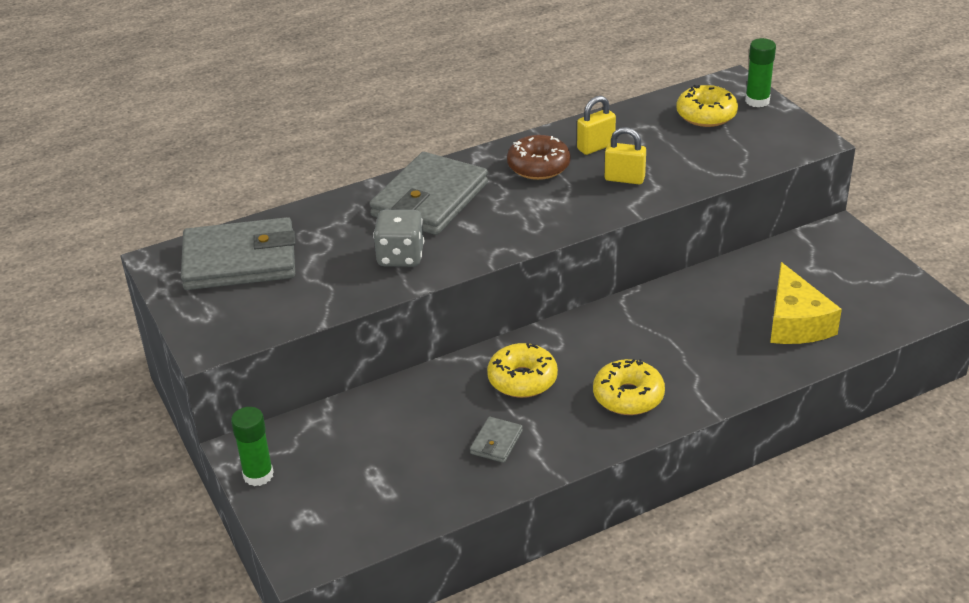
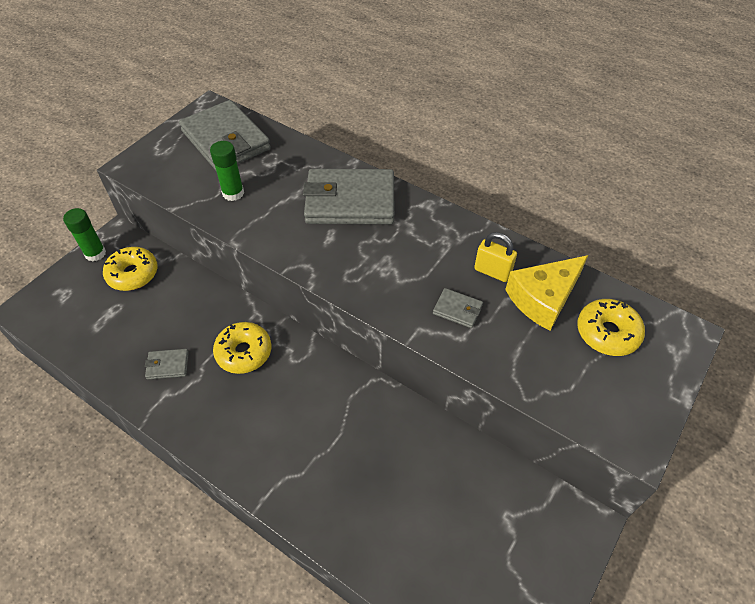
camera: 60 degrees right, 15 degrees up
grey dice [373,210,424,267] -> none
brown donut [507,135,571,180] -> none
yellow donut [593,359,665,415] -> yellow donut moved to [103,247,158,291]
yellow padlock [605,127,646,184] -> grey wallet [433,288,483,328]
green glue stick [745,38,776,107] -> green glue stick moved to [210,141,244,201]
yellow cheese [770,262,842,344] -> yellow cheese moved to [505,255,588,331]

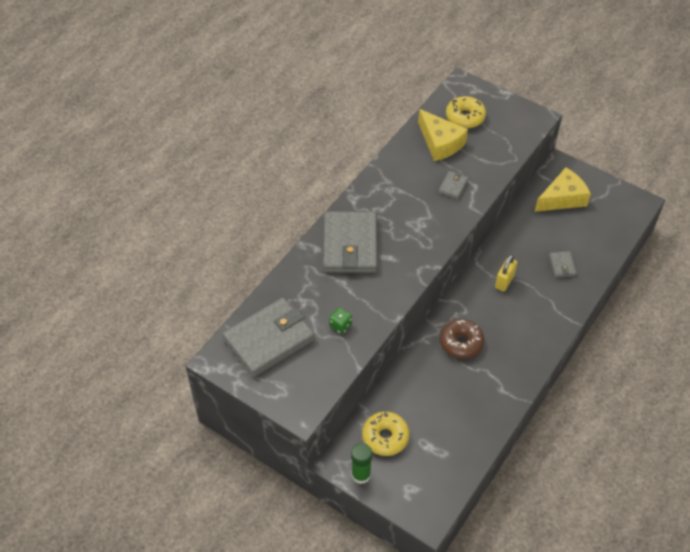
camera: 90 degrees left, 0 degrees up
grey wallet [145,349,189,380] -> grey wallet moved to [549,251,576,277]
green glue stick [210,141,244,201] -> green dice [329,308,352,334]
yellow donut [213,322,272,374] -> brown donut [440,319,484,359]
yellow padlock [474,232,517,282] -> yellow padlock moved to [495,255,517,292]
none -> yellow cheese [535,167,591,212]

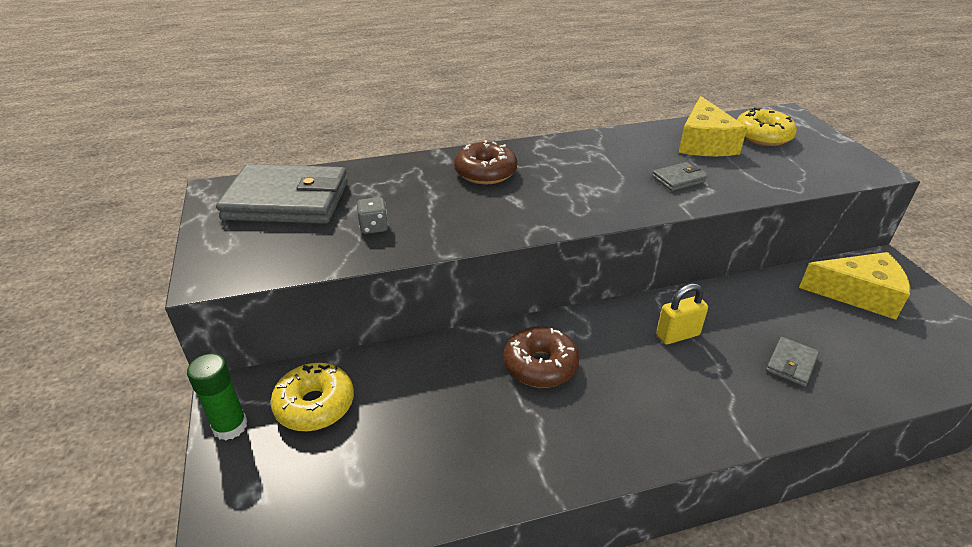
camera: 40 degrees right, 15 degrees down
grey wallet [323,211,377,273] -> brown donut [454,140,517,185]
green dice [329,308,352,334] -> grey dice [356,197,388,234]

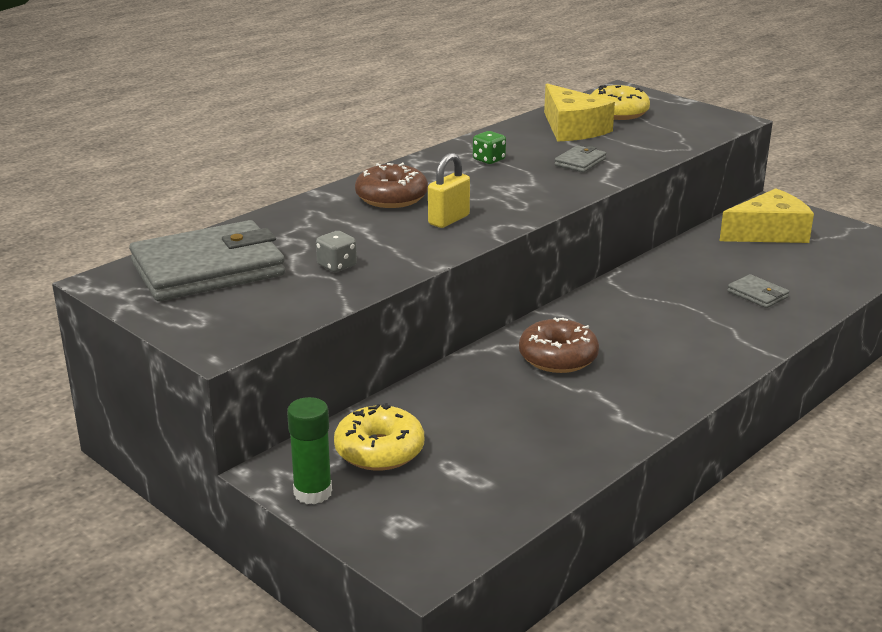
camera: 30 degrees left, 10 degrees down
yellow padlock [656,283,708,344] -> yellow padlock moved to [428,153,470,228]
grey wallet [766,337,819,387] -> grey wallet turned 45 degrees counterclockwise [727,274,789,308]
none -> green dice [473,131,506,164]

